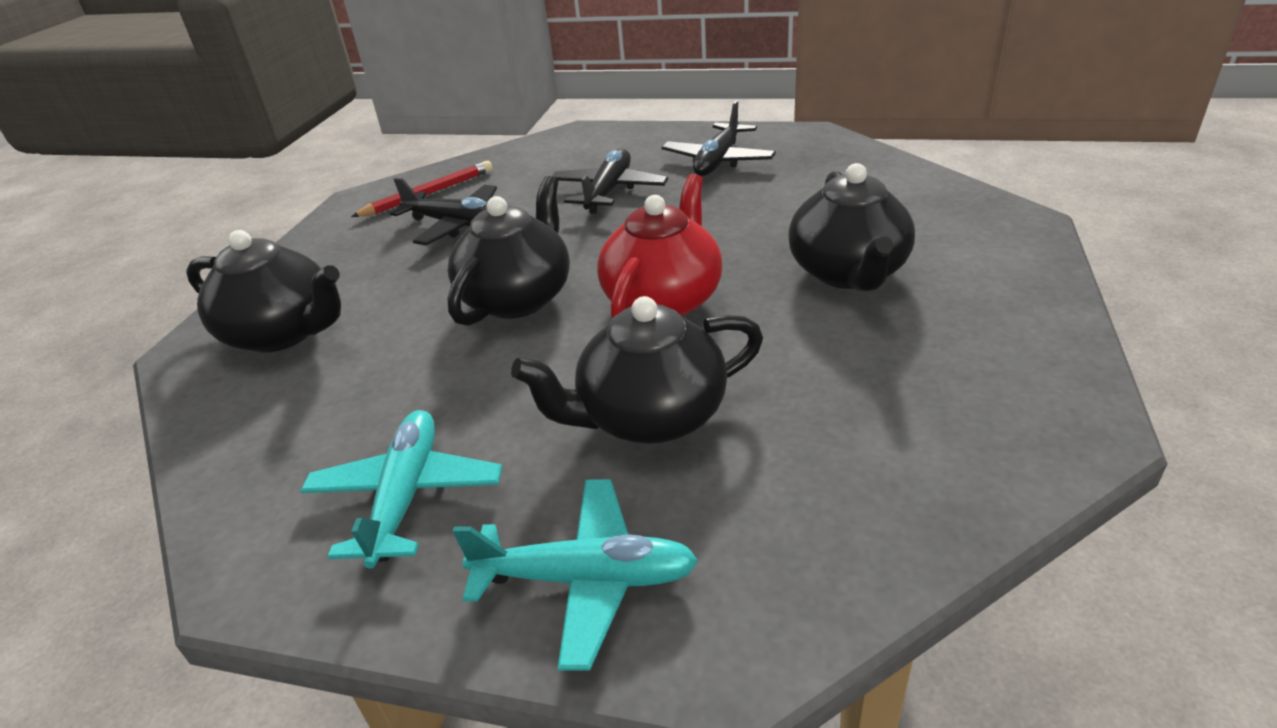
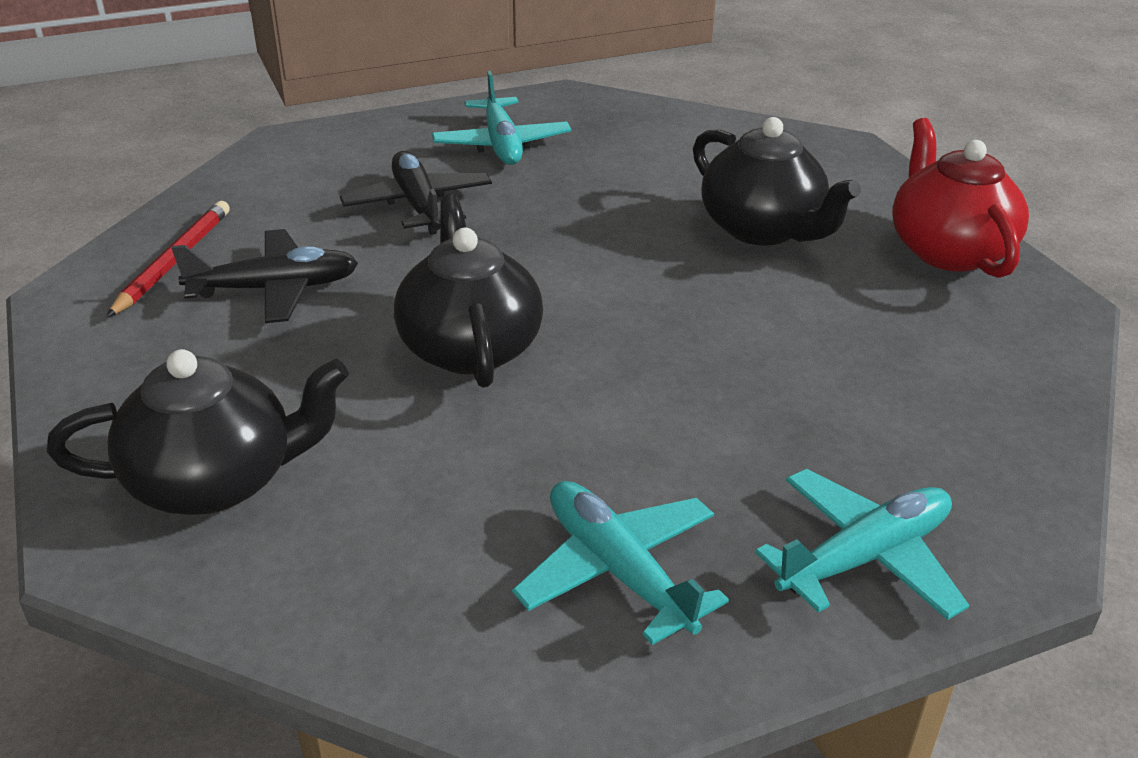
camera: 40 degrees left, 0 degrees up
black teapot [511,296,763,444] -> none
red teapot [597,174,722,319] -> red teapot moved to [892,118,1029,278]
black plane [661,101,776,176] -> turquoise plane [432,71,571,165]

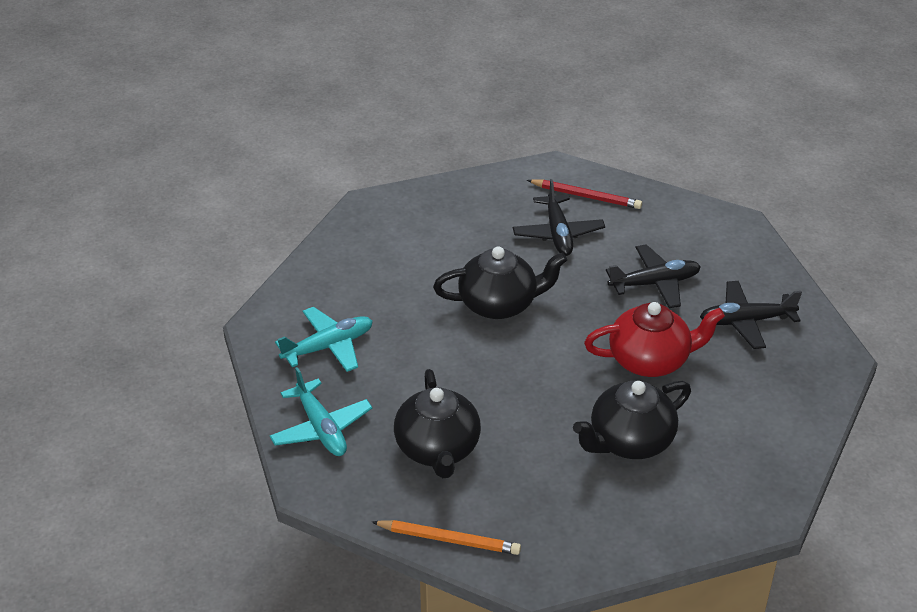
camera: 95 degrees right, 5 degrees up
black teapot [47,349,349,515] -> black teapot moved to [394,369,481,478]
turquoise plane [432,71,571,165] -> black plane [700,281,802,349]
red teapot [892,118,1029,278] -> red teapot moved to [584,302,725,377]
none -> orange pencil [372,520,521,555]

